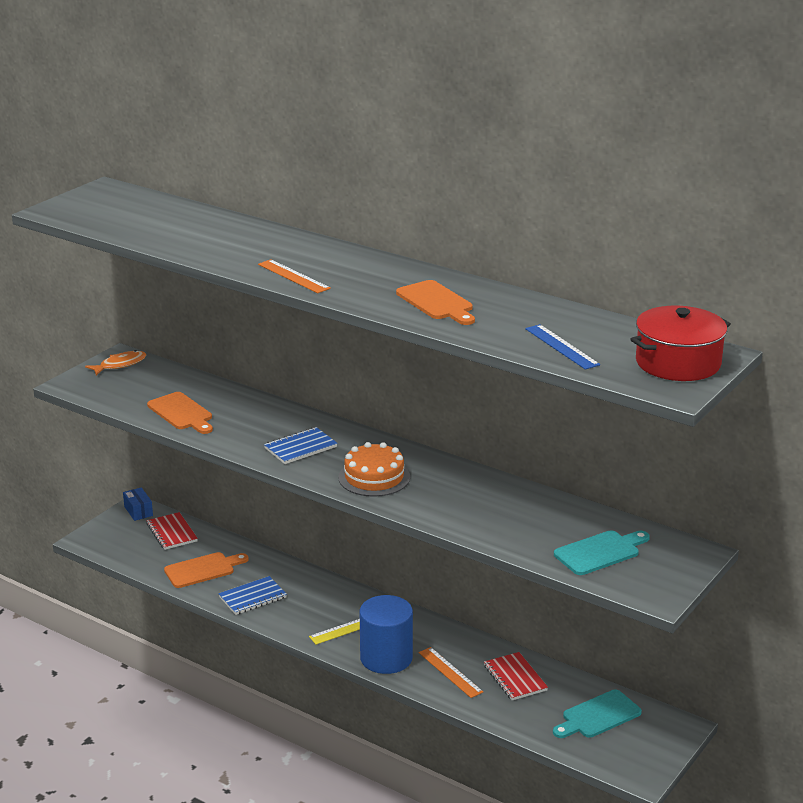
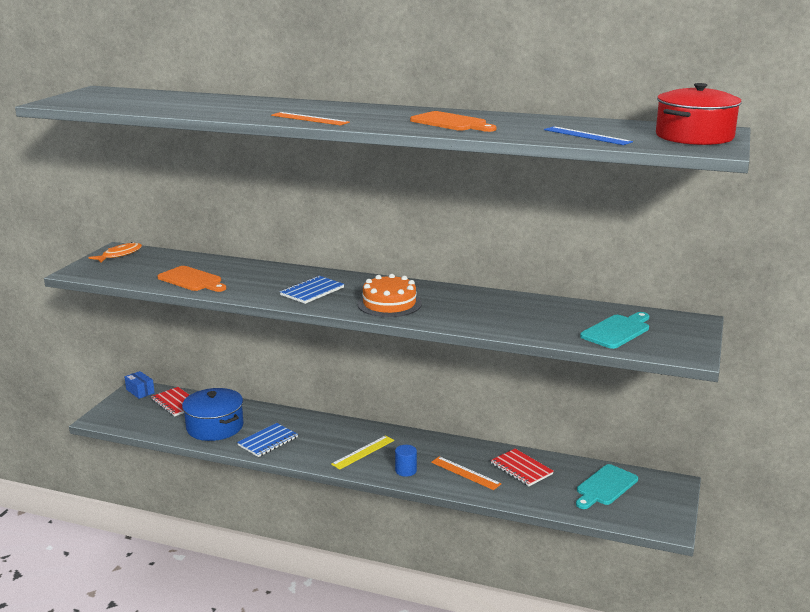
camera: 15 degrees left, 5 degrees down
orange cutting board [164,552,249,588] -> blue pot [182,388,244,441]
blue cylinder [360,595,413,674] -> blue cylinder [395,445,417,477], size x0.46

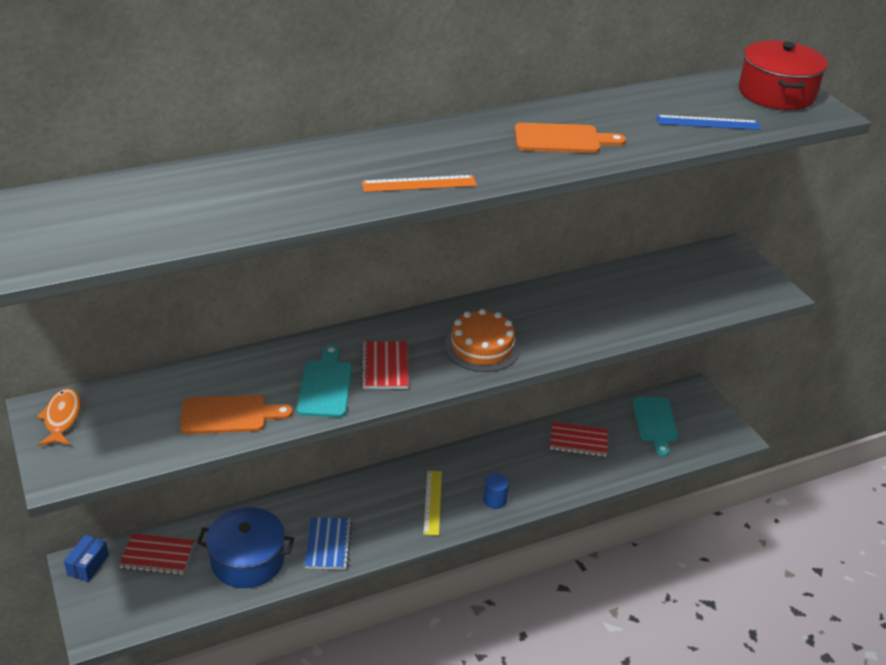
camera: 45 degrees left, 15 degrees up
blue box [125,371,155,399] -> blue box turned 75 degrees counterclockwise [64,535,109,582]
blue notebook [280,276,344,304] -> red notebook [361,341,409,389]
orange ruler [431,456,502,490] -> none
turquoise cutting board [580,312,649,349] -> turquoise cutting board moved to [297,345,352,418]

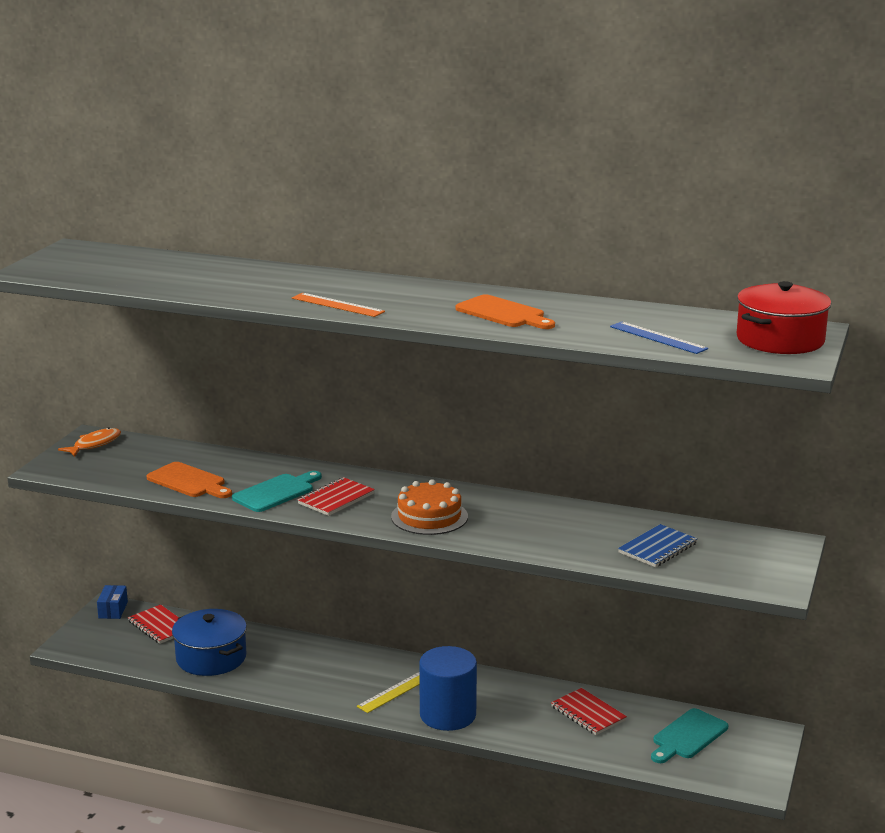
camera: 45 degrees right, 15 degrees down
blue box [64,535,109,582] -> blue box turned 60 degrees counterclockwise [97,585,128,619]
blue notebook [304,517,352,570] -> blue notebook moved to [618,524,698,567]
blue cylinder [483,473,509,509] -> blue cylinder [419,646,477,731], size x2.16

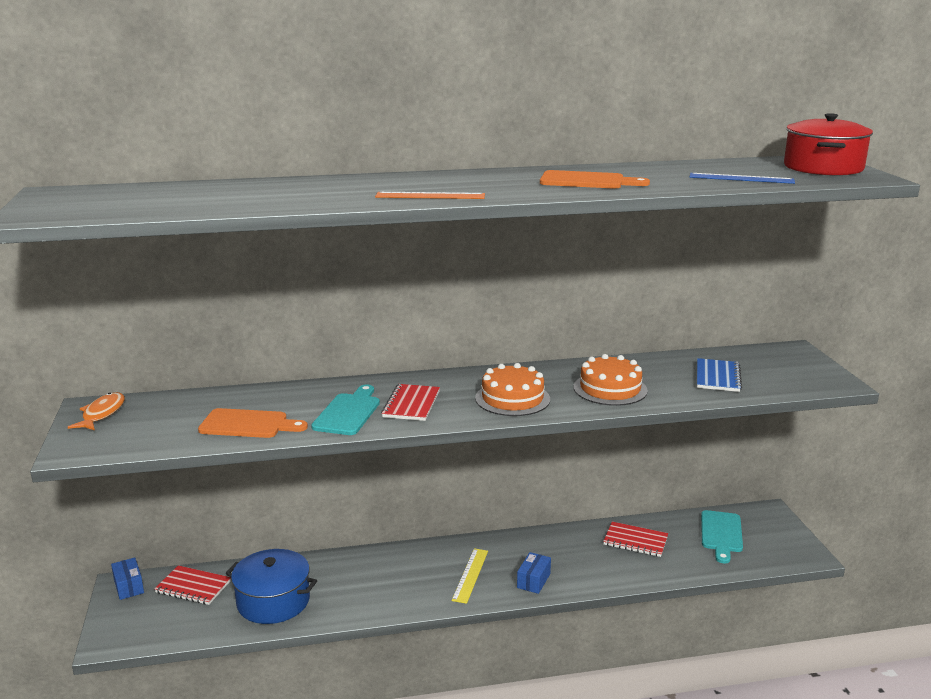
camera: 30 degrees left, 0 degrees up
blue cylinder [419,646,477,731] -> blue box [517,552,551,594]
none -> orange cake [574,354,648,406]

